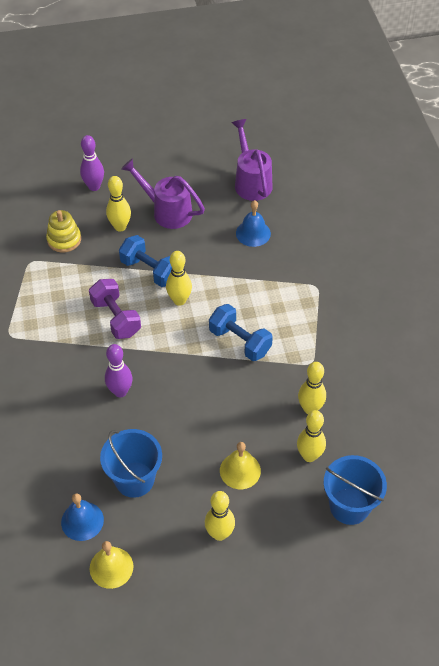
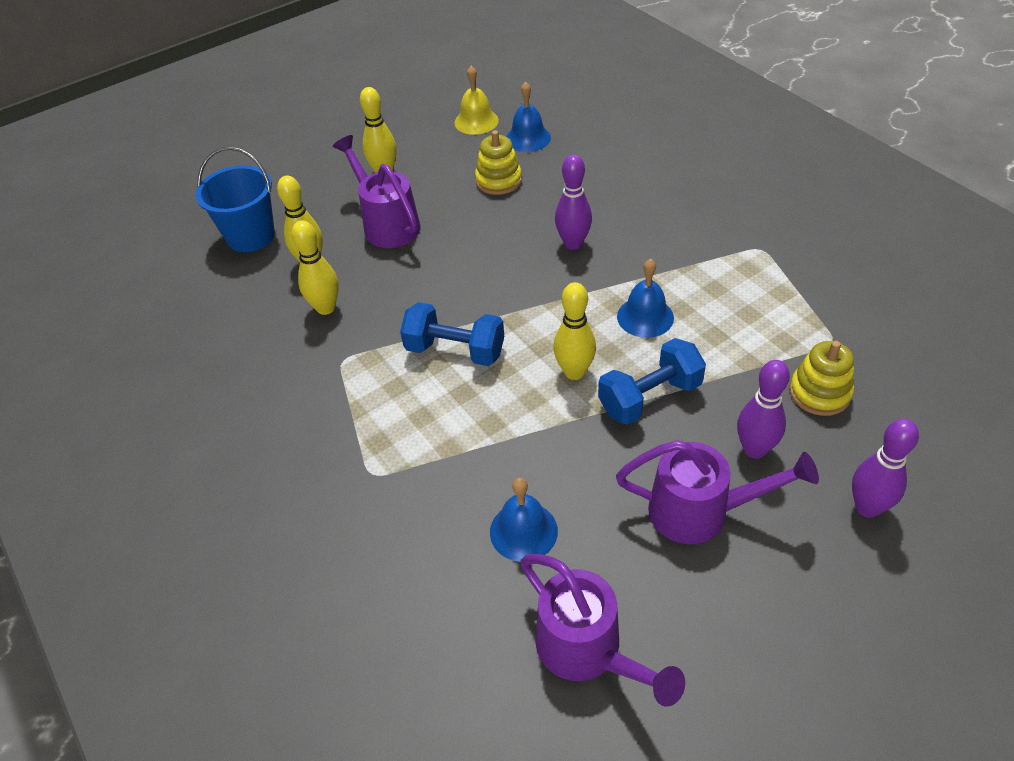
camera: 160 degrees right, 5 degrees down
purple dumbbell [89,279,141,339] -> blue bell [617,259,674,338]
blue bucket [100,429,162,498] -> yellow stacking toy [475,130,522,195]
yellow bowling pin [106,176,131,232] -> purple bowling pin [737,360,790,459]
blue dumbbell [119,235,172,287] -> blue dumbbell turned 45 degrees counterclockwise [598,338,706,425]
yellow bell [220,442,261,489] -> purple watering can [333,135,420,248]

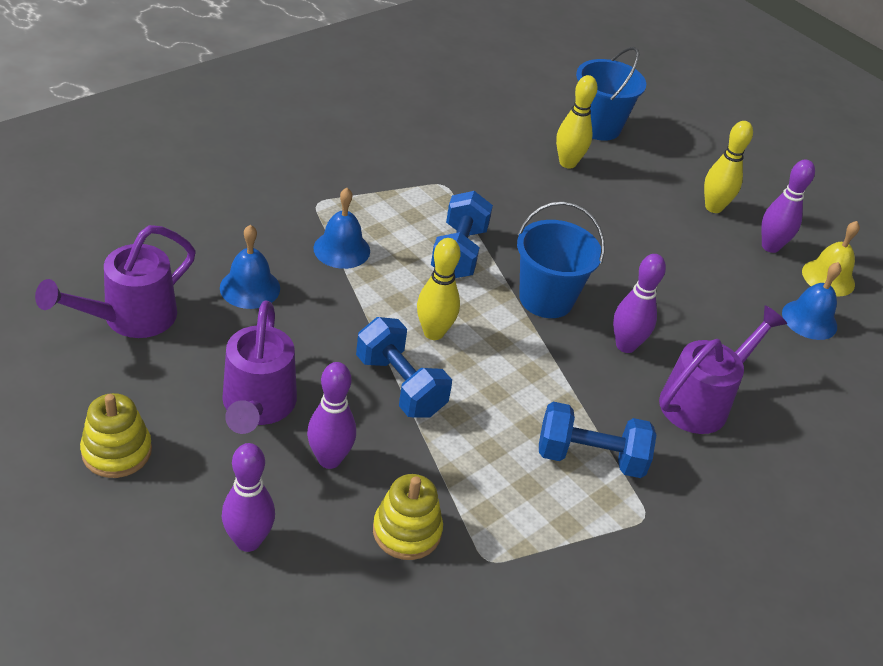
camera: 75 degrees right, 5 degrees down
yellow bowling pin [291,220,339,315] -> none
purple watering can [333,135,420,248] -> purple watering can moved to [659,305,787,434]
yellow stacking toy [475,130,522,195] -> yellow stacking toy moved to [80,393,152,478]
blue bell [617,259,674,338] -> blue bell moved to [313,188,370,269]
none -> blue bucket [517,201,605,318]
none -> blue dumbbell [539,402,656,478]
none -> purple bowling pin [761,159,815,253]

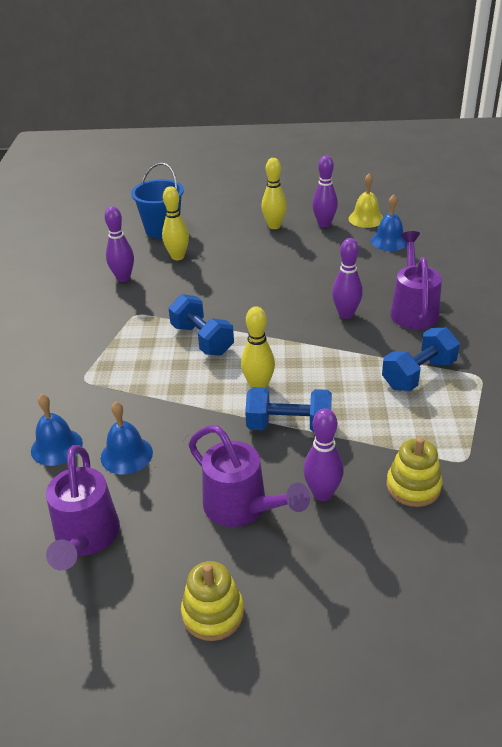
camera: 40 degrees left, 5 degrees down
purple bowling pin [222,443,275,552] -> purple bowling pin moved to [104,206,134,282]
blue bell [313,188,370,269] -> blue bell moved to [31,394,83,466]
blue bucket [517,201,605,318] -> none

